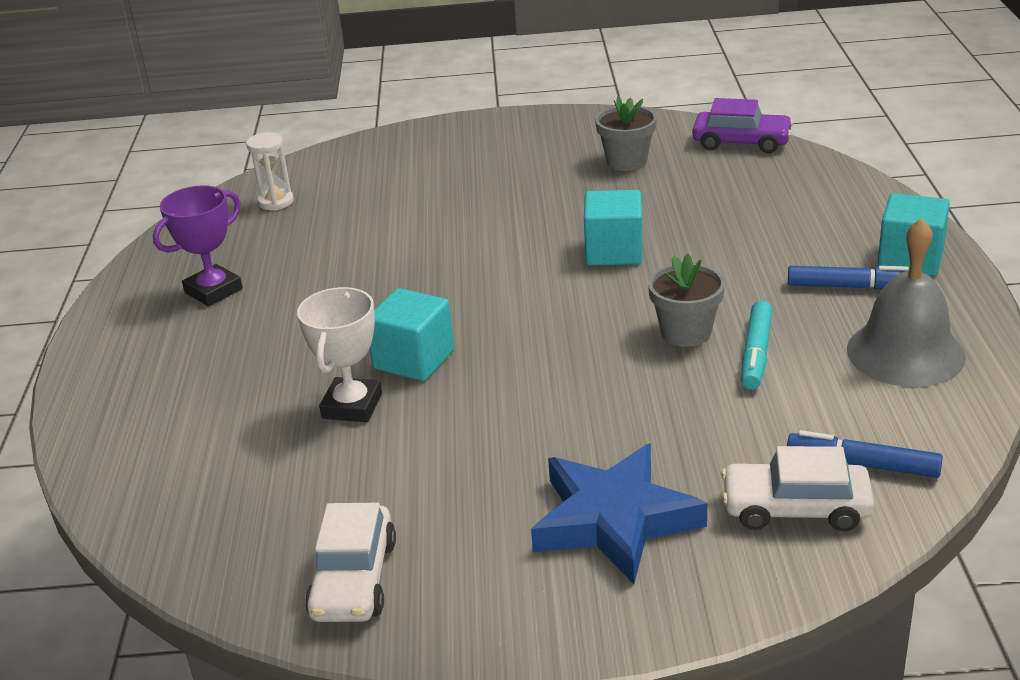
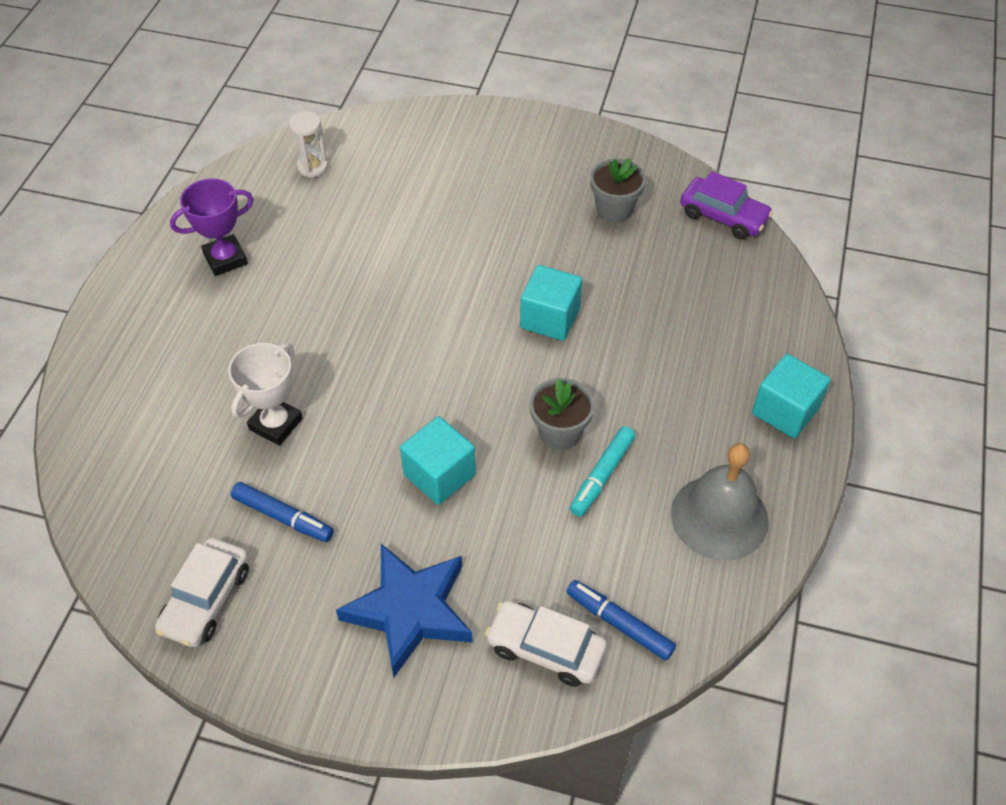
camera: 15 degrees right, 20 degrees up
turquoise cube [370,288,454,381] -> turquoise cube moved to [400,416,476,505]
blue marker [788,266,909,290] -> blue marker moved to [231,482,334,542]

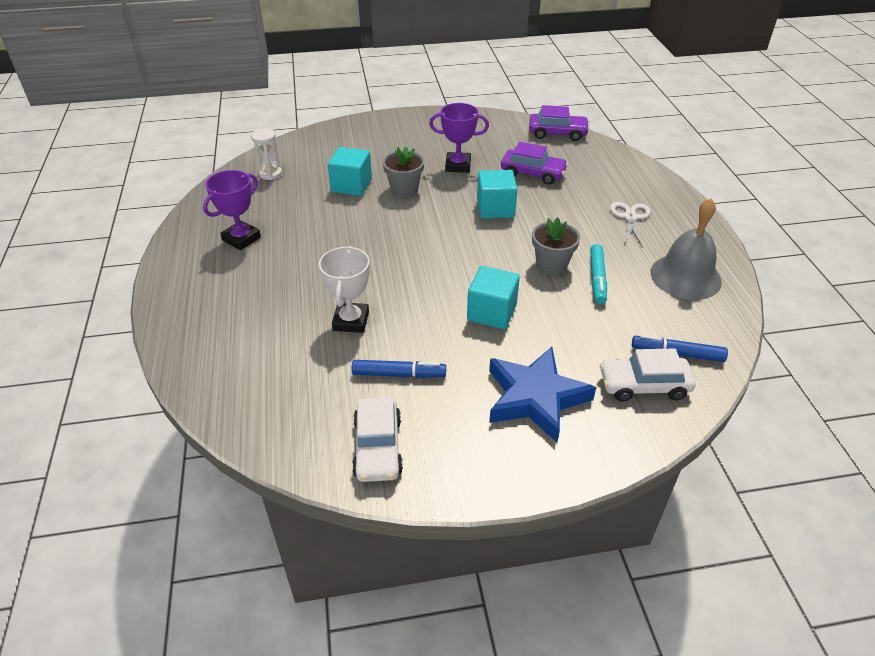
camera: 25 degrees left, 10 degrees down
grey flower pot [590,158,646,222] -> grey flower pot moved to [383,147,424,197]
turquoise cube [752,354,831,438] -> turquoise cube moved to [328,147,372,196]
none -> purple trophy [429,103,489,173]
none -> purple car [501,142,568,185]
none -> white scissors [610,202,651,248]

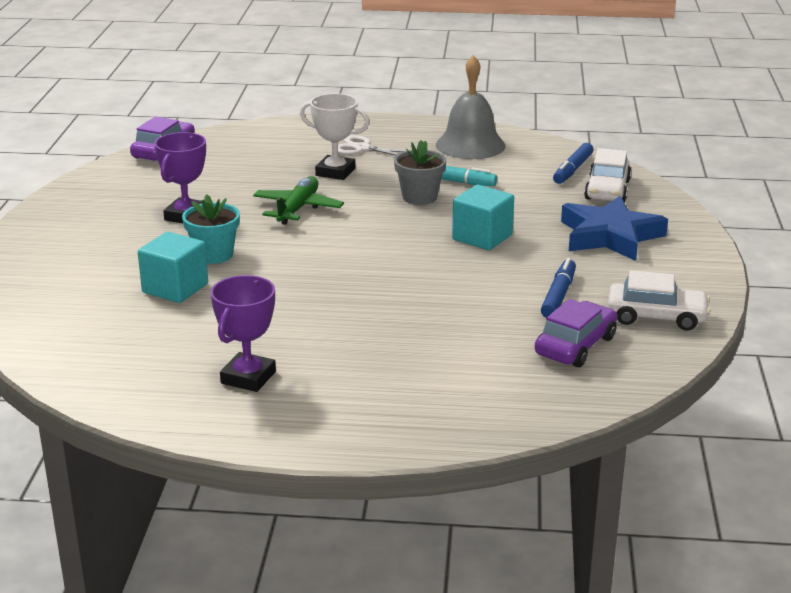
camera: 75 degrees left, 15 degrees down
purple trophy [203,170,261,250] -> purple trophy turned 60 degrees clockwise [211,275,276,392]
white hourglass [251,128,282,180] -> none
white trophy [319,246,370,333] -> white trophy moved to [300,93,369,180]
grey flower pot [383,147,424,197] -> turquoise flower pot [182,195,240,264]
turquoise cube [477,170,517,219] -> green plane [253,176,344,225]
purple car [501,142,568,185] -> purple car moved to [535,299,618,367]

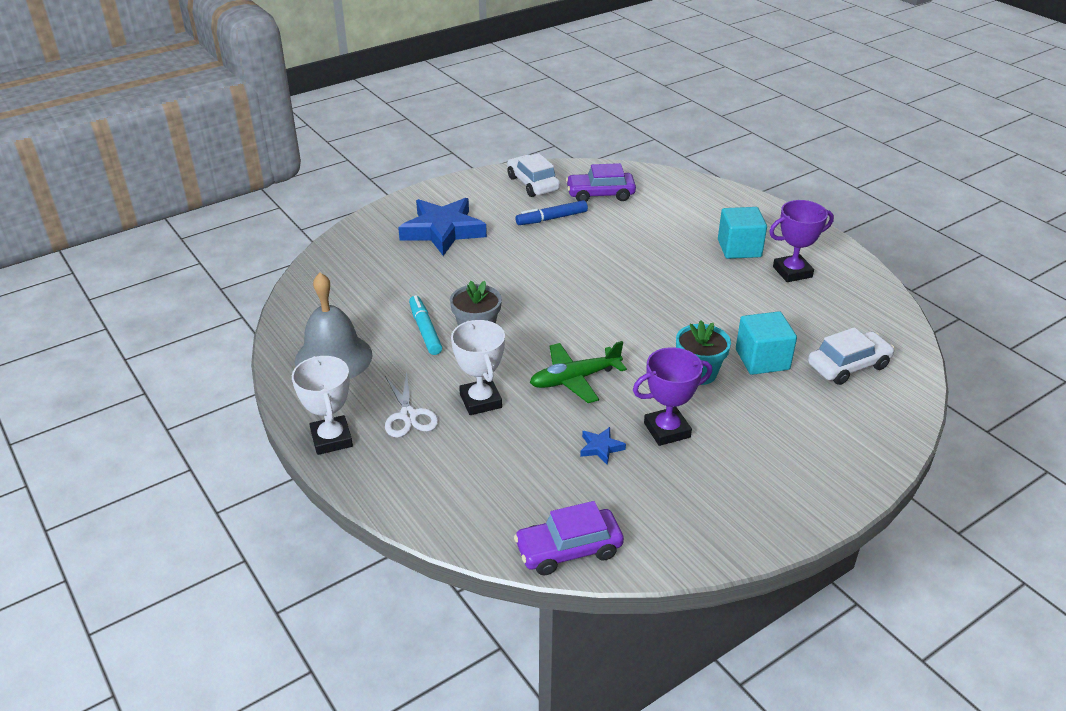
camera: 130 degrees left, 10 degrees up
turquoise cube [452,185,514,250] -> turquoise cube moved to [718,207,767,259]
blue marker [553,143,593,184] -> none
white car [584,148,631,202] -> white car moved to [808,327,895,385]
none -> white trophy [292,356,353,455]
none -> blue star [580,427,626,465]

